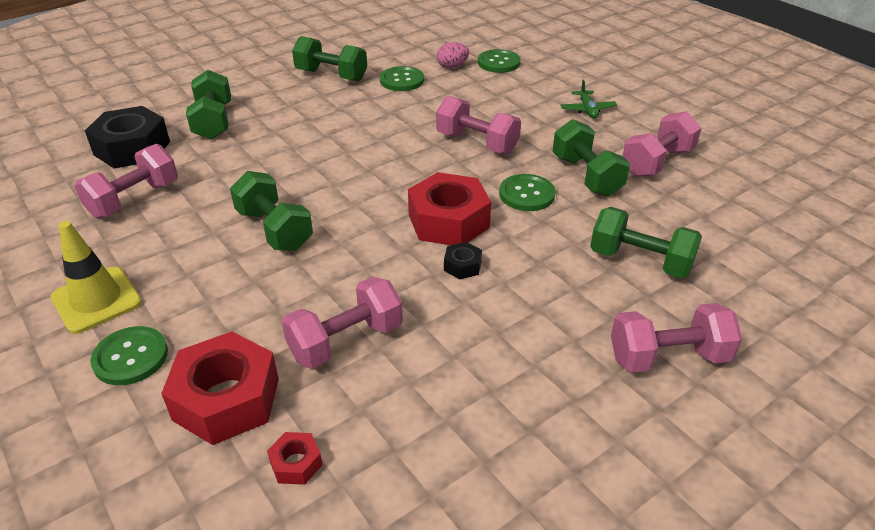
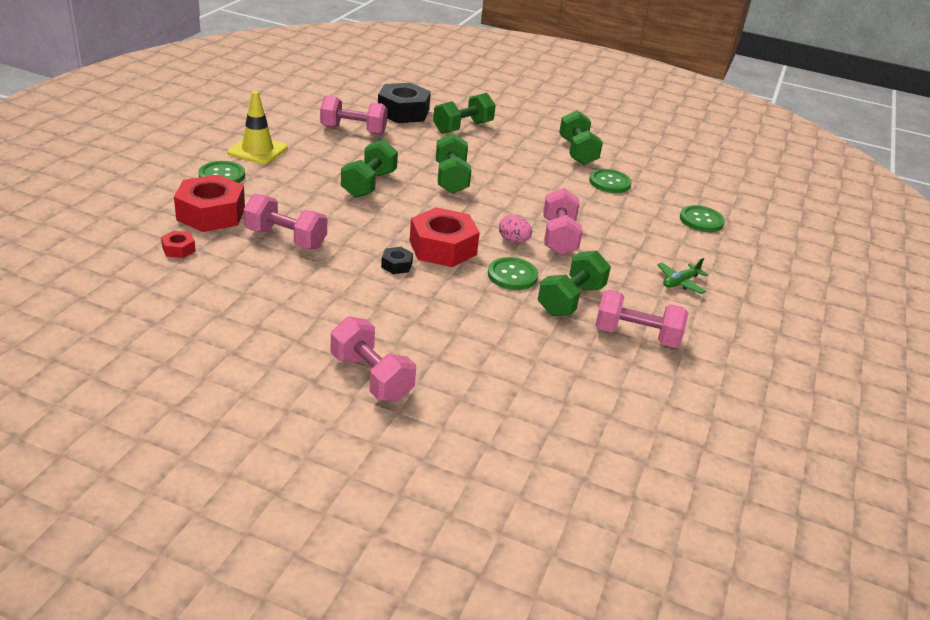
camera: 55 degrees right, 5 degrees down
pink egg [437,42,469,68] -> pink egg moved to [499,214,532,243]
green dumbbell [590,207,702,278] -> green dumbbell moved to [436,133,471,194]

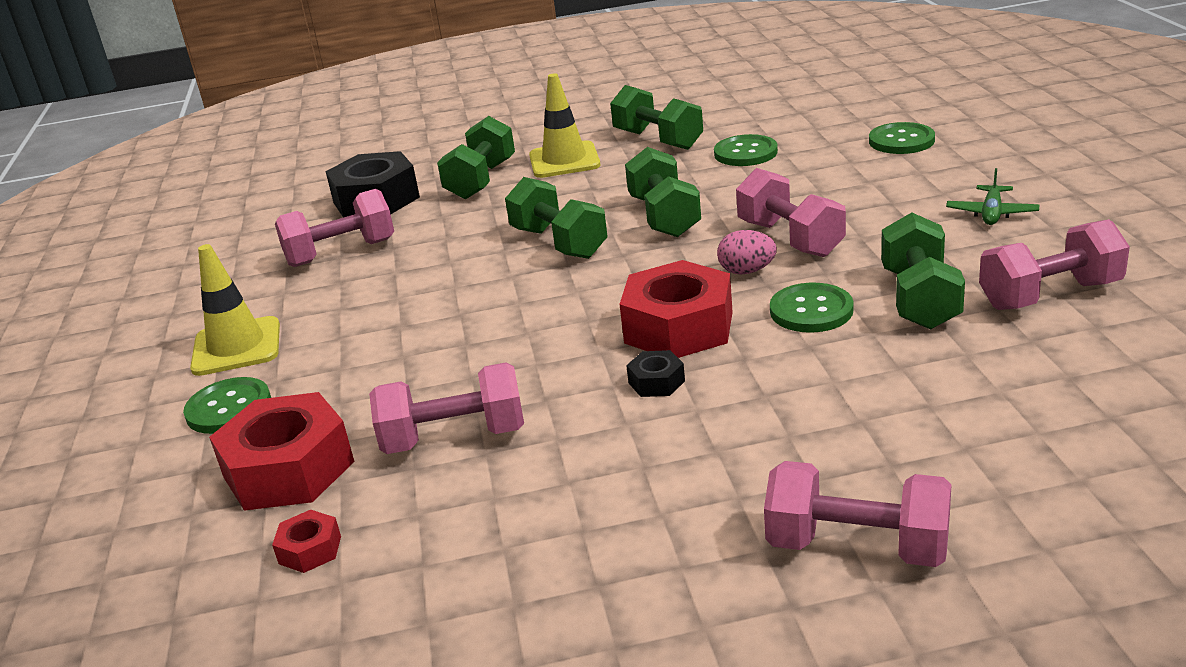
camera: 25 degrees left, 5 degrees down
green dumbbell [341,140,398,198] -> green dumbbell moved to [625,147,701,237]
none -> yellow traffic cone [529,73,601,178]

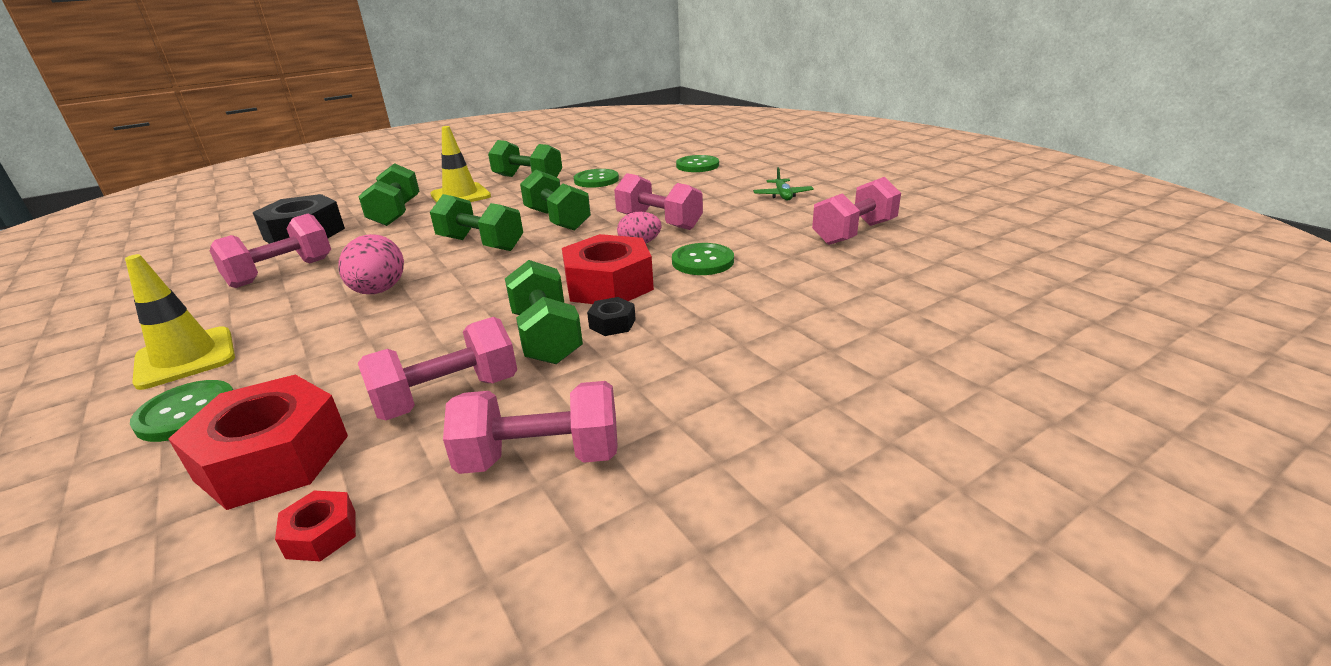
camera: 25 degrees left, 0 degrees up
pink dumbbell [764,461,952,567] -> pink dumbbell moved to [443,381,618,474]
green dumbbell [881,212,965,329] -> green dumbbell moved to [505,260,583,364]
none -> pink egg [338,234,404,294]

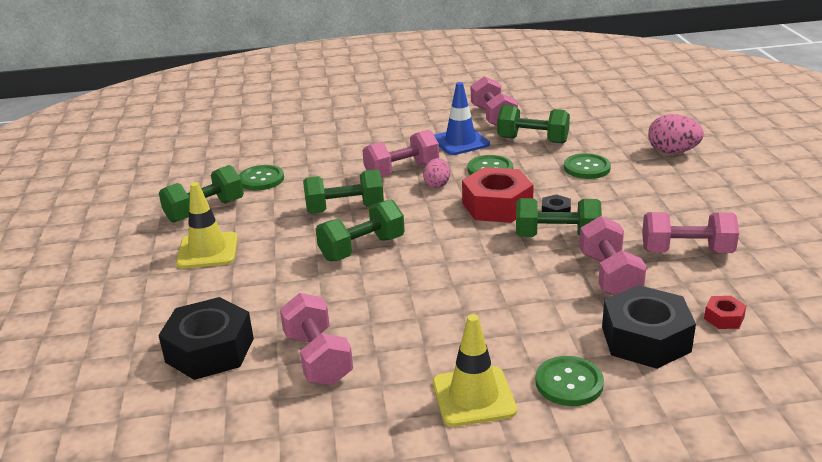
camera: 65 degrees left, 0 degrees up
red nut [168,375,348,510] -> black nut [602,285,696,369]
pink egg [338,234,404,294] -> pink egg moved to [648,114,704,154]
green dumbbell [358,163,419,226] -> green dumbbell moved to [497,105,570,143]
pink dumbbell [443,381,618,474] -> pink dumbbell turned 75 degrees clockwise [642,212,739,253]
green button [676,155,719,172] -> green button moved to [564,153,611,179]
green plane [753,167,814,200] -> none
none -> blue traffic cone [434,82,490,155]

